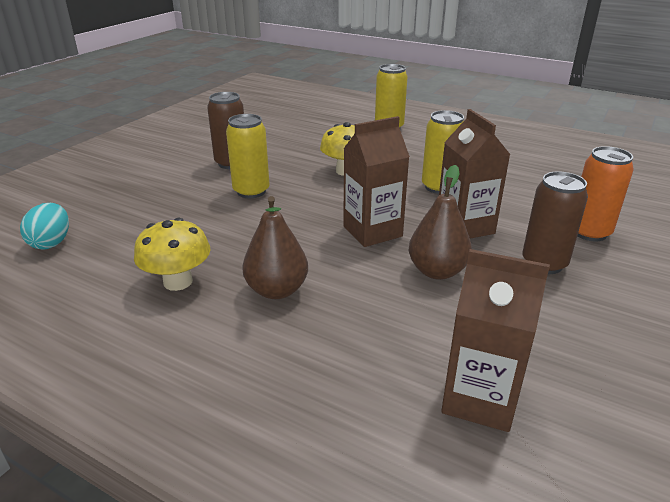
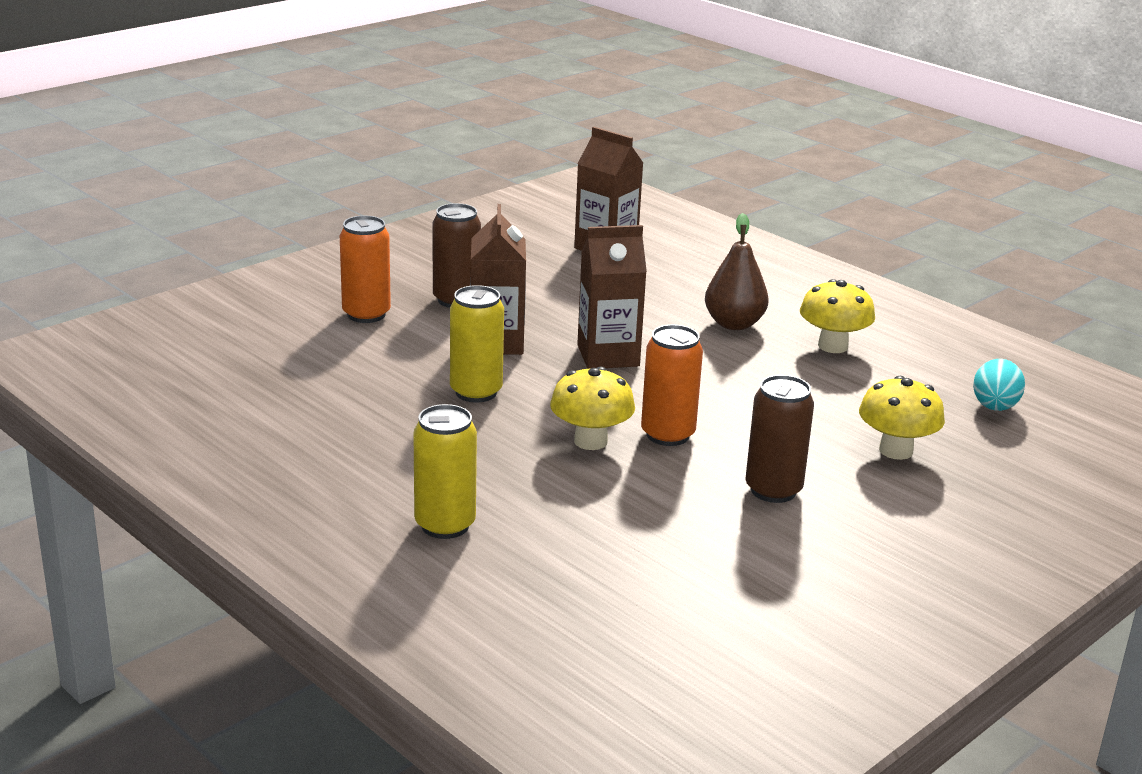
camera: 165 degrees left, 5 degrees down
yellow can [226,114,270,198] -> none
brown pear [408,165,472,280] -> none
none -> orange can [641,325,703,446]
none -> yellow mushroom [859,376,945,460]

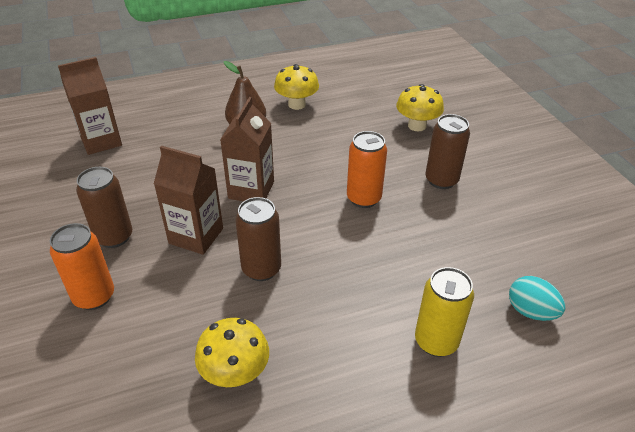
camera: 65 degrees left, 15 degrees up
yellow can [450,285,504,402] -> brown can [235,197,281,281]
yellow mushroom [550,367,635,450] -> yellow mushroom moved to [195,318,269,387]
turquoise egg [973,359,1025,411] -> turquoise egg moved to [509,276,565,321]

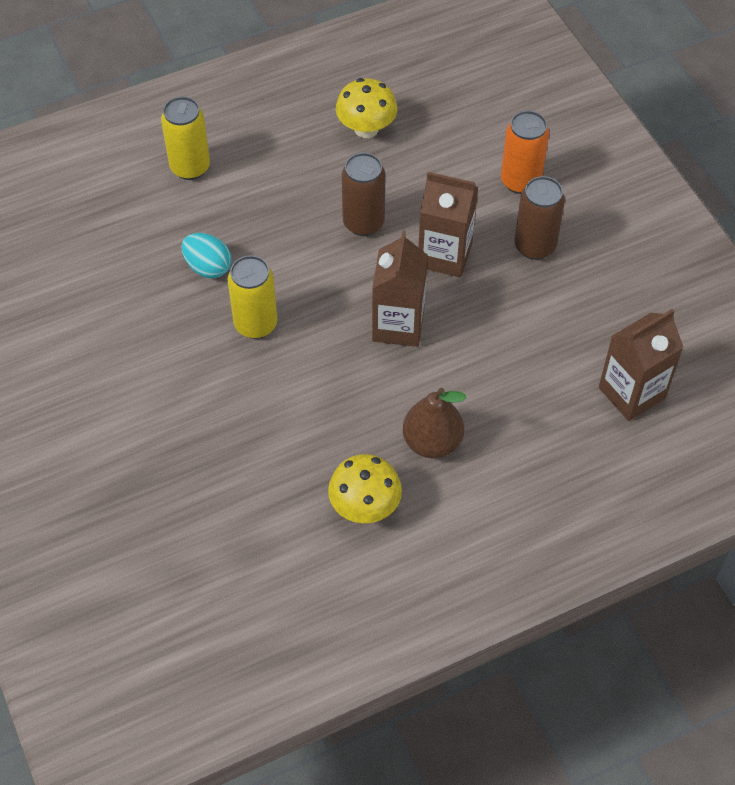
camera: 175 degrees right, 15 degrees up
orange can [347,131,387,208] -> yellow can [228,255,278,339]
yellow mushroom [396,84,444,131] -> none
brown can [425,114,470,189] -> none
turquoise egg [509,276,565,321] -> turquoise egg moved to [181,233,232,278]

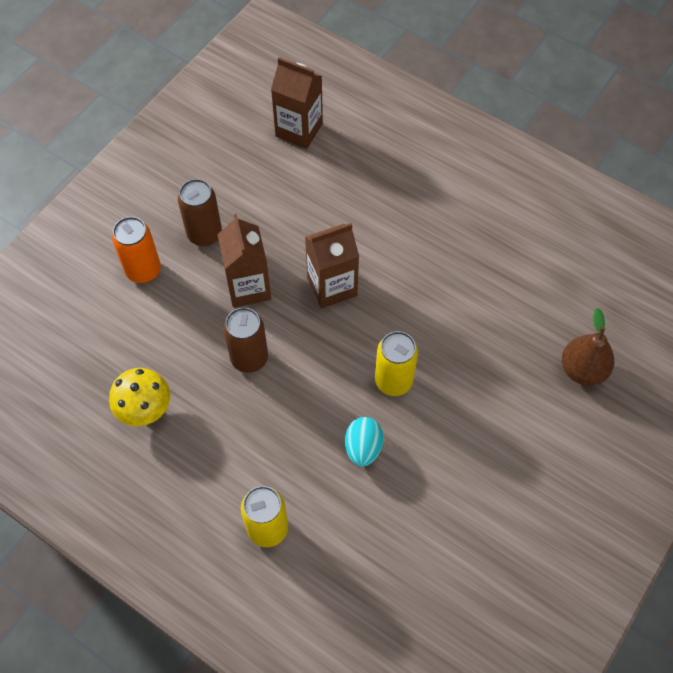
camera: 120 degrees left, 5 degrees up
yellow mushroom [328,454,402,524] -> none
brown pear [403,388,466,458] -> brown pear moved to [562,308,615,386]

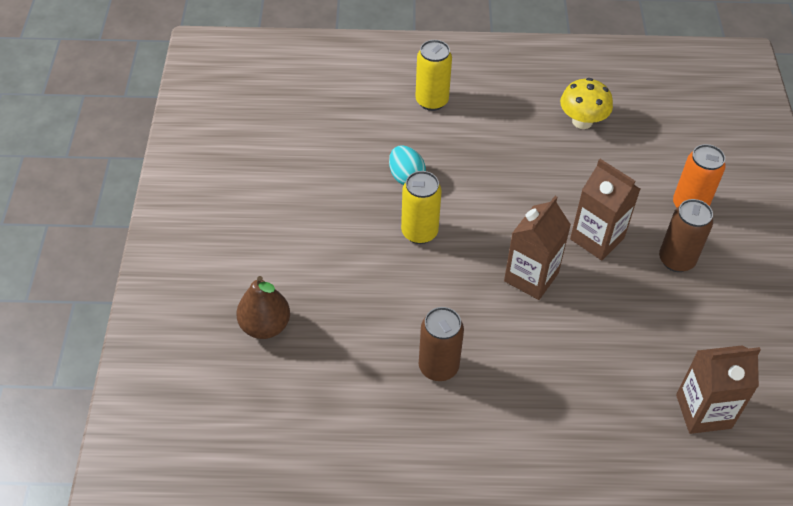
camera: 145 degrees right, 10 degrees down
brown can [223,307,268,373] -> brown can moved to [419,307,464,381]

